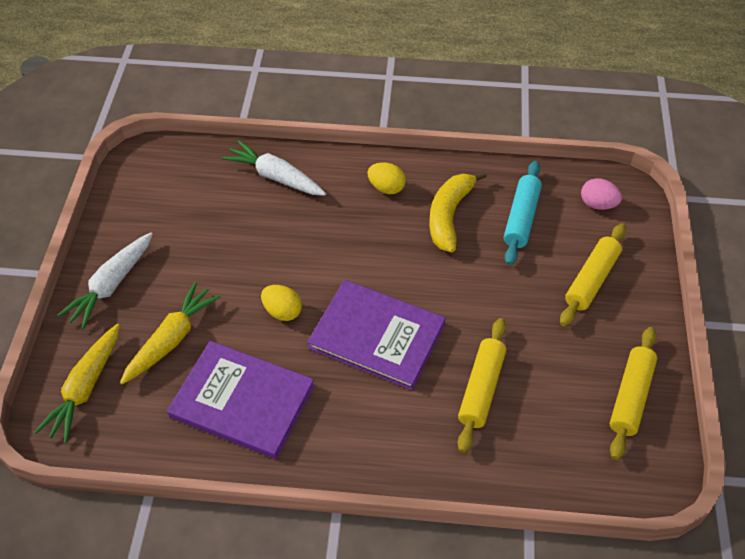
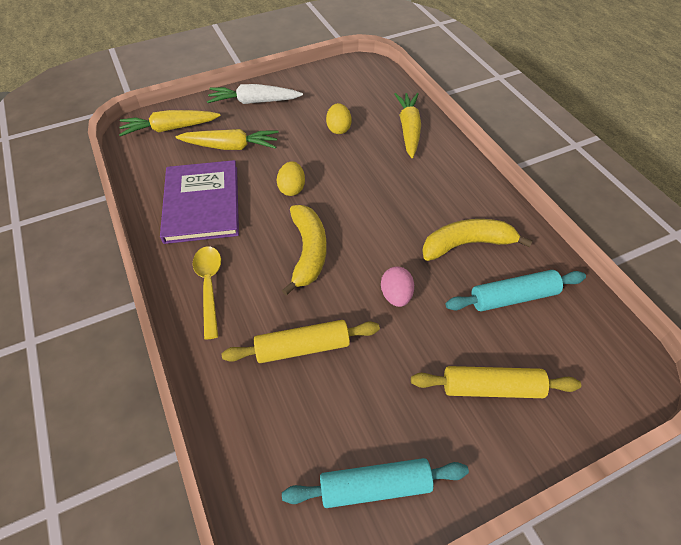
camera: 60 degrees right, 0 degrees up
white carrot [222,140,326,196] -> yellow carrot [394,93,421,158]
purple book [307,280,446,390] -> yellow banana [282,205,327,296]
yellow egg [367,162,406,194] -> yellow egg moved to [326,103,352,134]
pink egg [581,178,622,210] -> pink egg moved to [381,267,414,307]
yellow rolling pin [610,327,657,460] -> turquoise rolling pin [282,458,469,508]
none -> yellow spoon [193,247,221,340]

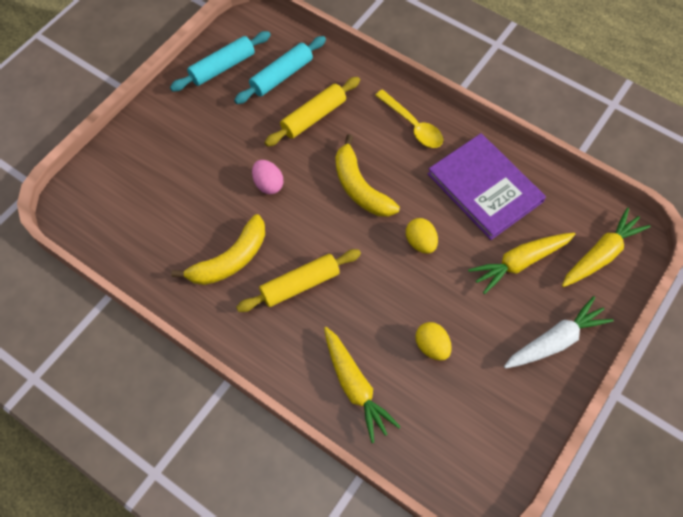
camera: 150 degrees right, 10 degrees up
yellow rolling pin [411,366,581,398] -> yellow rolling pin moved to [236,249,361,312]
turquoise rolling pin [446,270,586,312] -> turquoise rolling pin moved to [234,36,326,104]

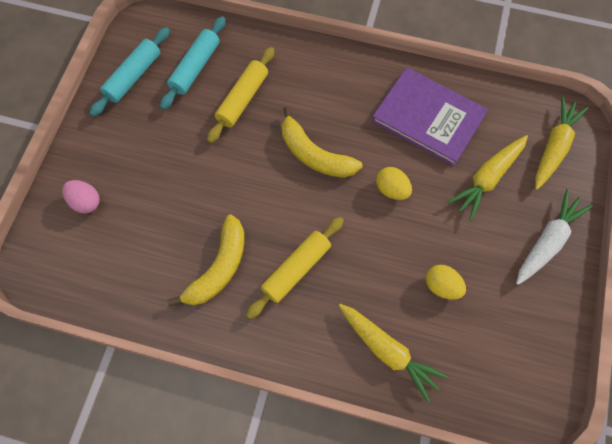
camera: 20 degrees left, 5 degrees up
pink egg [252,160,283,194] -> pink egg moved to [62,180,100,213]
yellow spoon [375,90,443,148] -> none

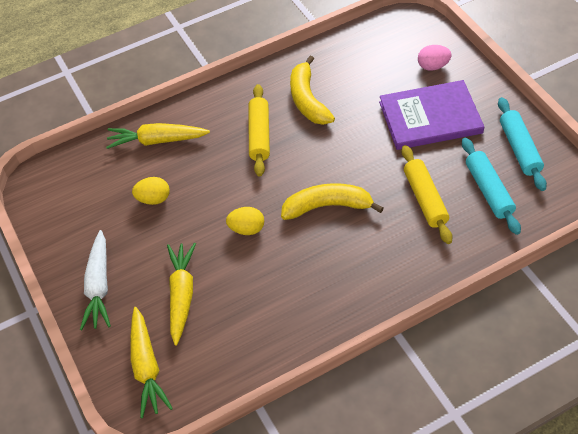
camera: 140 degrees right, 15 degrees down
purple book [372,67,488,166] -> purple book moved to [379,80,484,150]

